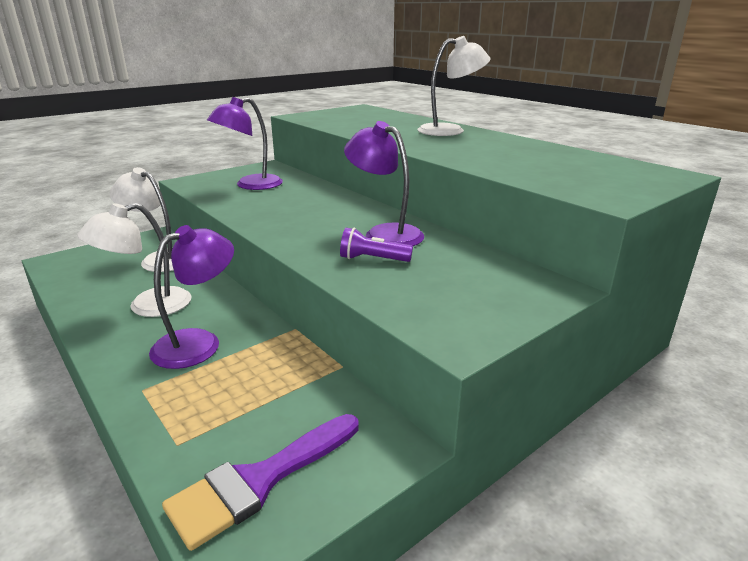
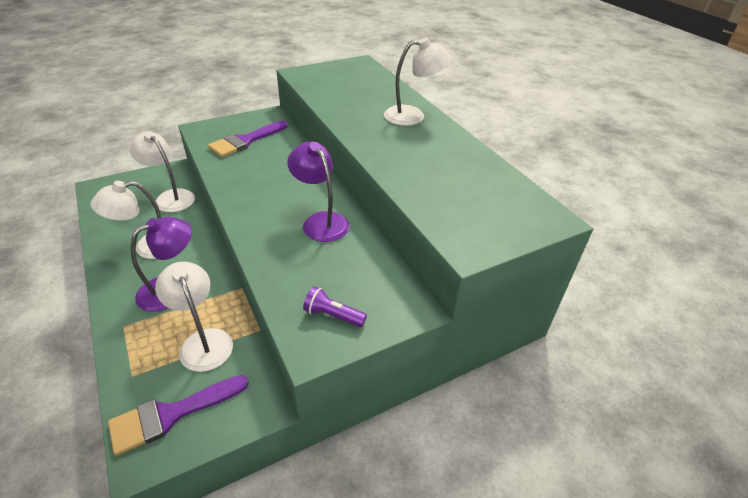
camera: 10 degrees right, 15 degrees up
purple lamp [207,97,283,190] -> purple brush [208,121,288,157]
purple flashlight [340,228,413,262] -> purple flashlight moved to [303,286,367,327]
none -> white lamp [155,262,233,372]

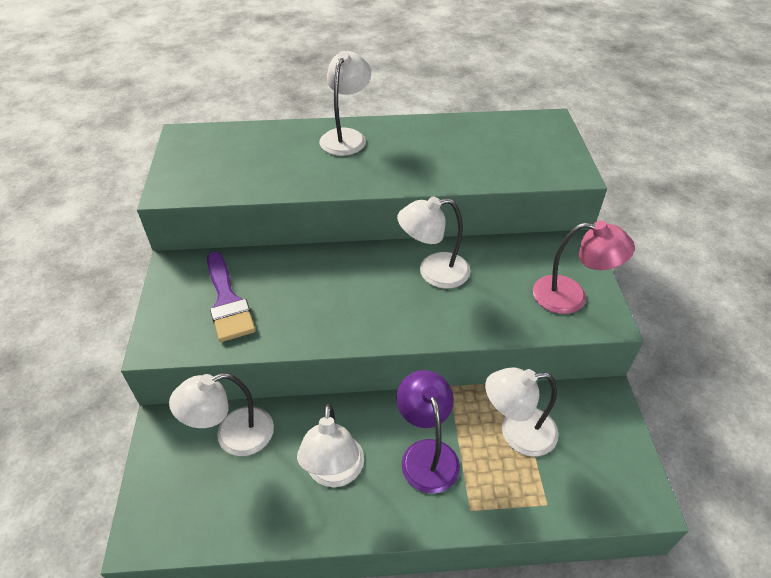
camera: 65 degrees left, 5 degrees up
purple brush [108,375,249,456] -> none
purple lamp [287,141,350,242] -> white lamp [397,196,470,289]
purple flashlight [303,286,367,327] -> pink lamp [533,221,635,314]

